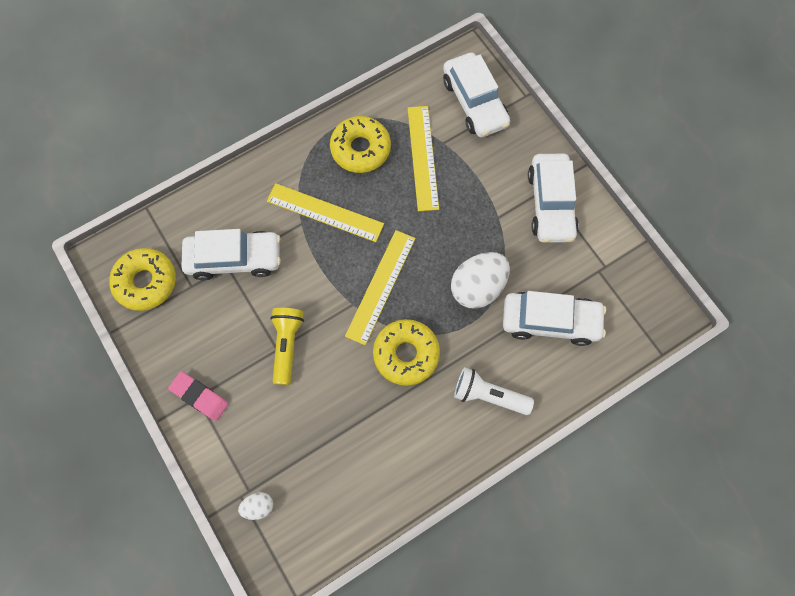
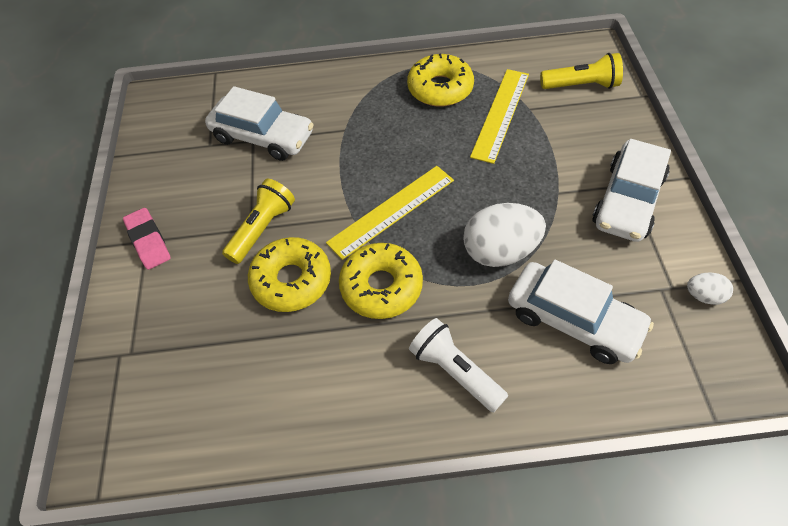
camera: 30 degrees right, 15 degrees down
yellow donut [109,248,176,311] -> yellow donut moved to [248,237,331,312]
white egg [238,492,273,520] -> white egg moved to [687,273,733,305]
yellow ruler [267,183,384,242] -> none
white car [443,53,510,137] -> yellow flashlight [540,53,623,89]

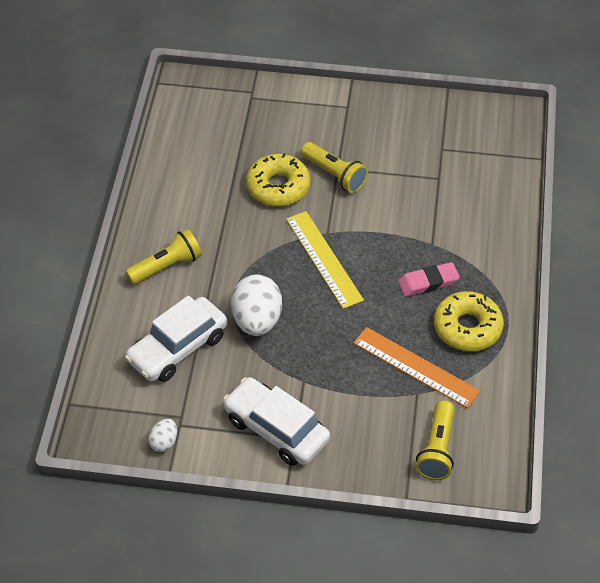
camera: 100 degrees right, 5 degrees down
pink eraser [123,208,171,270] -> pink eraser moved to [398,262,460,297]
white car [205,86,314,161] -> none
yellow donut [339,243,423,319] -> none
white flashlight [409,318,508,413] -> yellow flashlight [125,228,202,285]
yellow ruler [470,69,529,164] -> orange ruler [353,327,480,408]

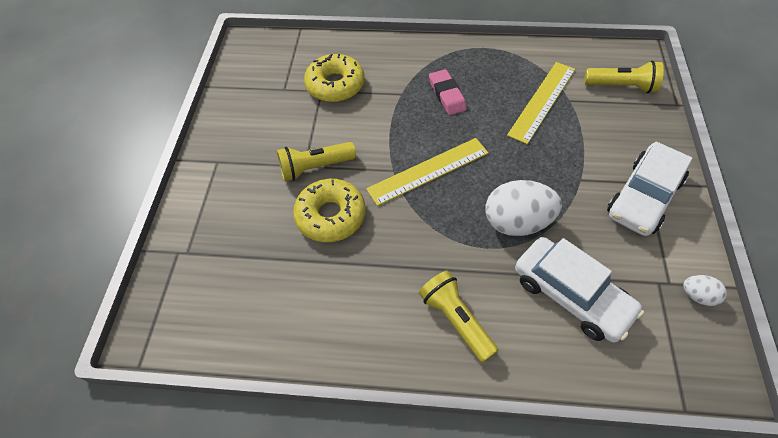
camera: 90 degrees left, 5 degrees up
yellow flashlight [301,142,368,193] -> yellow flashlight turned 150 degrees counterclockwise [277,142,356,182]
orange ruler [353,327,480,408] -> yellow ruler [507,62,575,144]
yellow donut [434,291,504,351] -> yellow donut moved to [304,54,365,102]

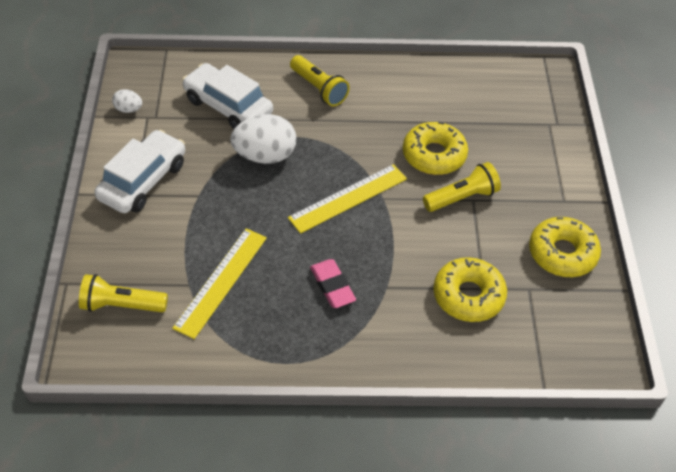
camera: 170 degrees right, 5 degrees down
none -> yellow donut [529,217,601,277]

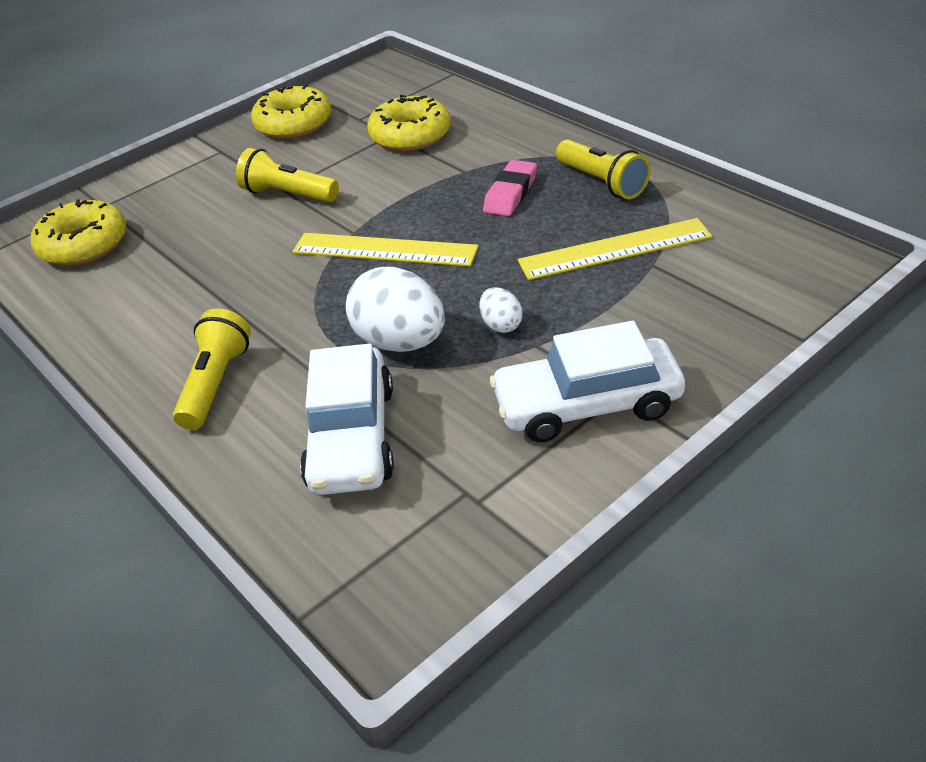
camera: 125 degrees left, 10 degrees down
yellow flashlight [79,274,168,312] -> yellow flashlight moved to [556,139,650,199]
white egg [112,89,142,113] -> white egg moved to [479,287,522,333]
yellow donut [403,122,468,175] -> yellow donut moved to [31,199,126,266]

